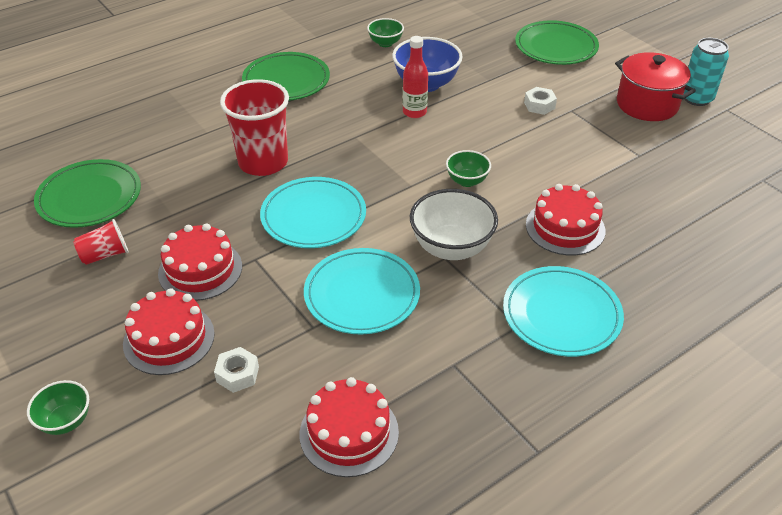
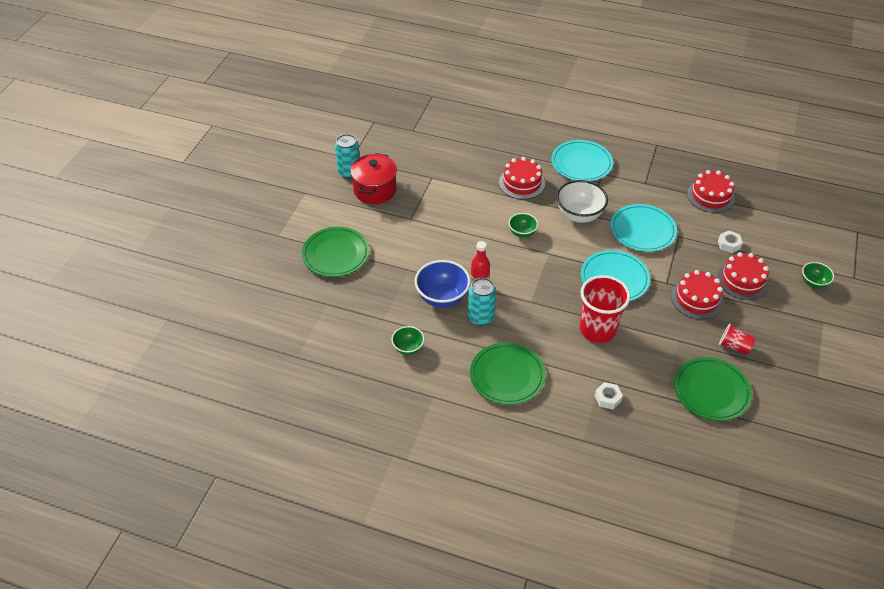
camera: 125 degrees left, 5 degrees up
white nut [524,87,557,115] -> white nut moved to [595,382,623,409]
none -> turquoise can [468,278,496,326]

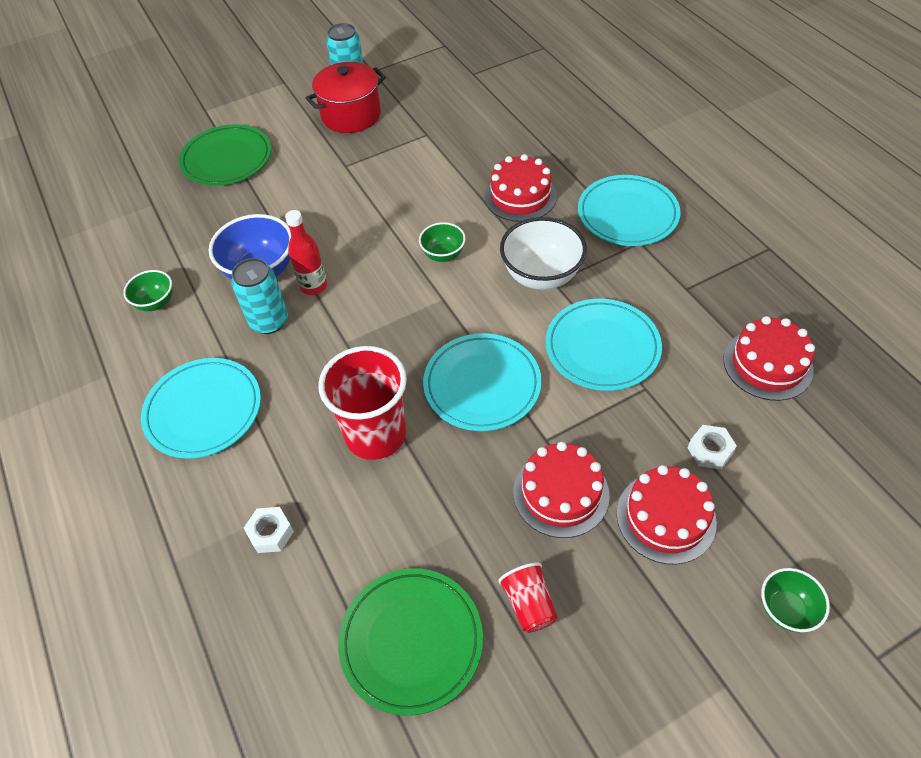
camera: 45 degrees right, 5 degrees up
green plate [470,343,545,405] -> turquoise plate [141,358,261,459]

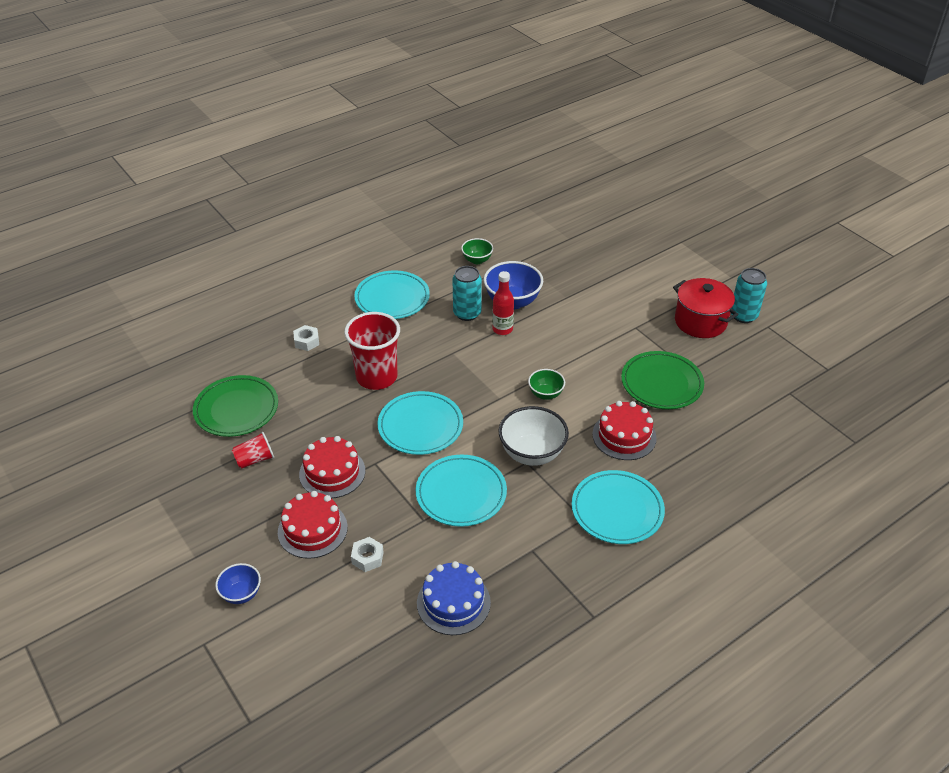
camera: 80 degrees right, 10 degrees down
green plate [179,124,271,186] -> green plate moved to [621,351,704,409]
red cake [723,316,815,401] -> blue cake [417,561,491,635]
green bowl [761,568,830,632] -> blue bowl [215,563,261,604]

